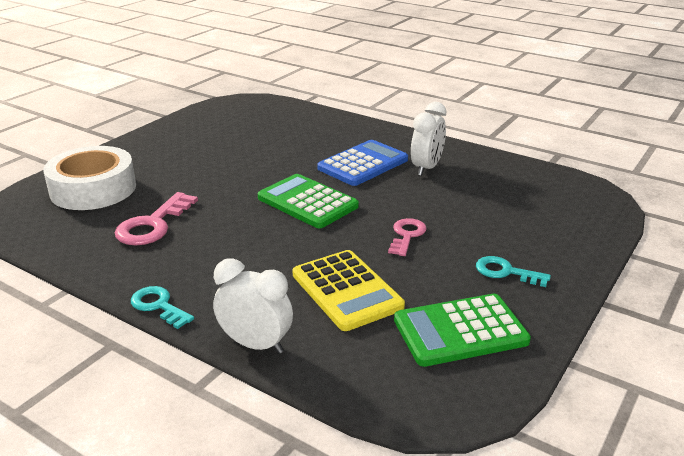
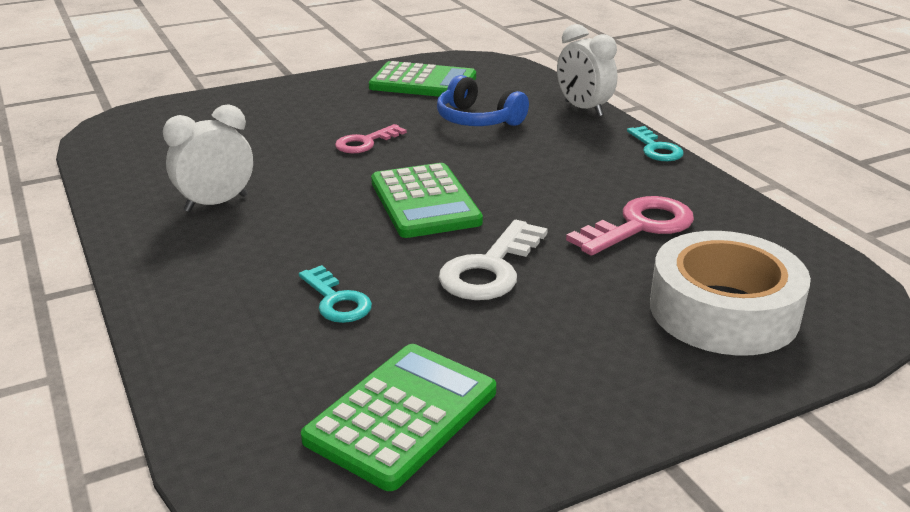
camera: 150 degrees left, 0 degrees up
yellow calculator [293,250,405,331] -> blue headphones [437,75,529,126]
blue calculator [317,140,408,186] -> none
turquoise key [476,256,551,287] -> turquoise key moved to [299,265,372,323]
none -> green calculator [301,344,496,491]
none -> white key [439,220,548,300]

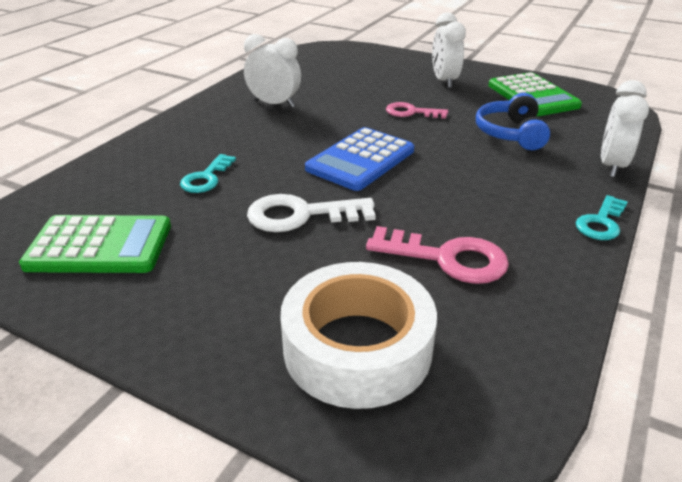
camera: 55 degrees right, 5 degrees up
green calculator [371,163,483,238] -> blue calculator [305,127,414,191]
none -> white clock [432,12,466,88]

